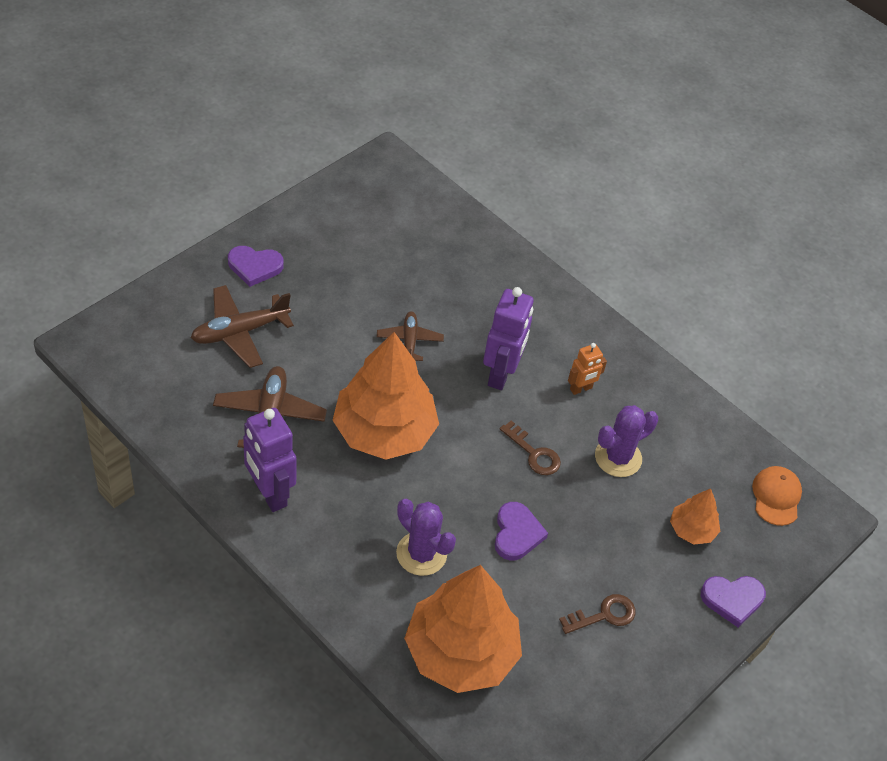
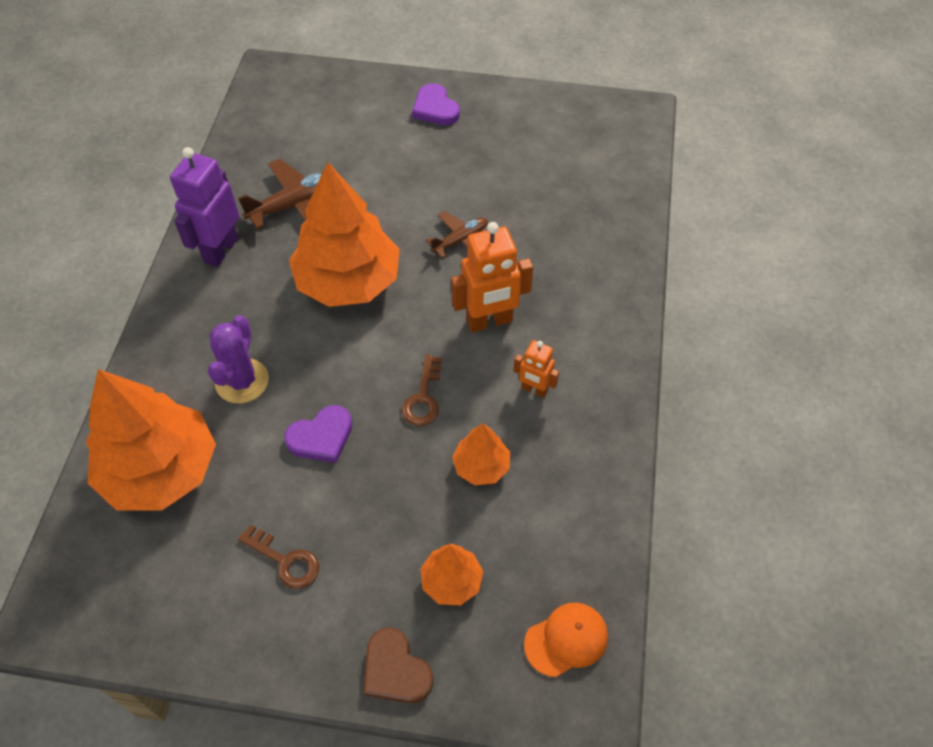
camera: 60 degrees right, 5 degrees up
brown plane [191,285,294,368] -> none
purple robot [483,287,534,390] -> orange robot [451,222,533,332]
purple cactus [595,405,658,477] -> orange tree [452,423,510,485]
purple heart [701,576,766,627] -> brown heart [364,627,433,703]

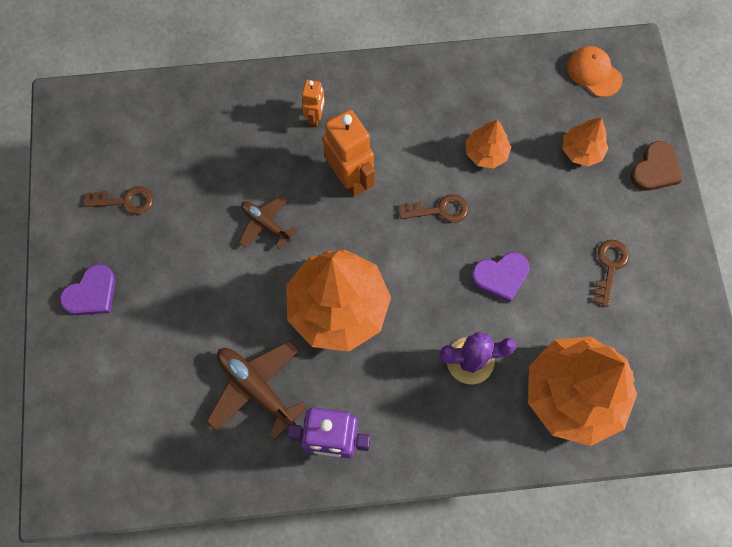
camera: 105 degrees left, 15 degrees up
purple heart [284,405,352,463] -> purple heart turned 120 degrees clockwise [471,252,530,302]
orange robot [513,340,559,398] -> orange robot moved to [302,80,325,128]
none -> brown key [83,186,153,215]

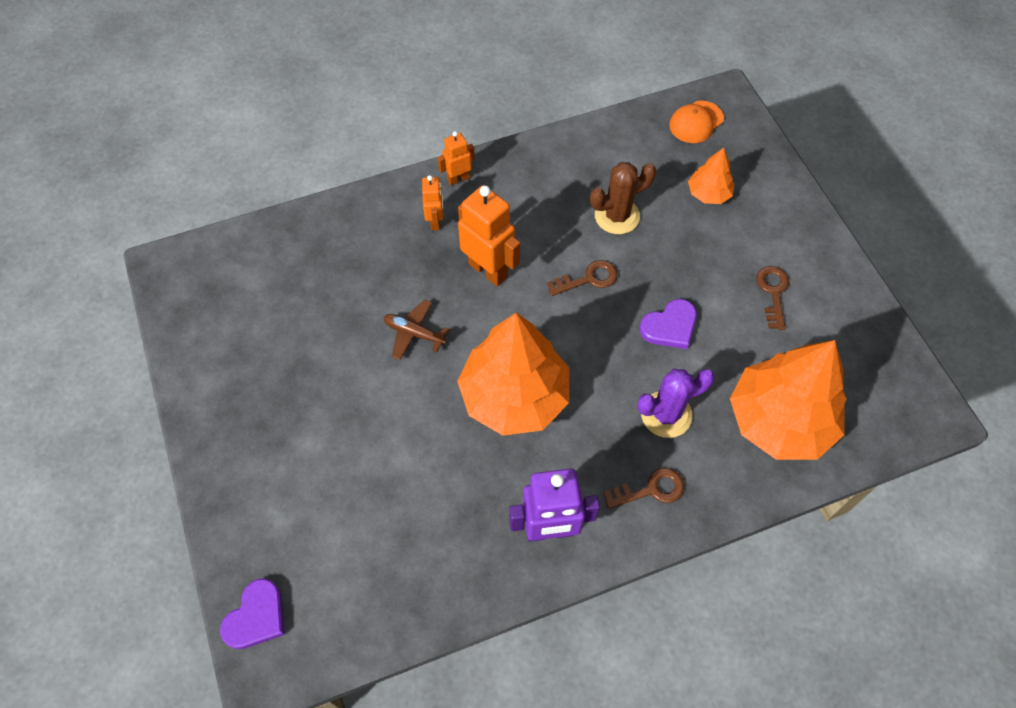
camera: 15 degrees left, 10 degrees down
purple heart [60,264,116,315] -> purple heart moved to [220,578,285,649]
brown key [83,186,153,215] -> brown key moved to [604,468,684,509]
brown plane [207,340,308,440] -> none
orange tree [466,120,511,168] -> brown cactus [590,162,656,234]
orange cap [567,46,622,97] -> orange cap turned 75 degrees counterclockwise [669,101,724,143]
brown heart [630,141,682,191] -> none
none -> orange robot [438,131,475,186]

